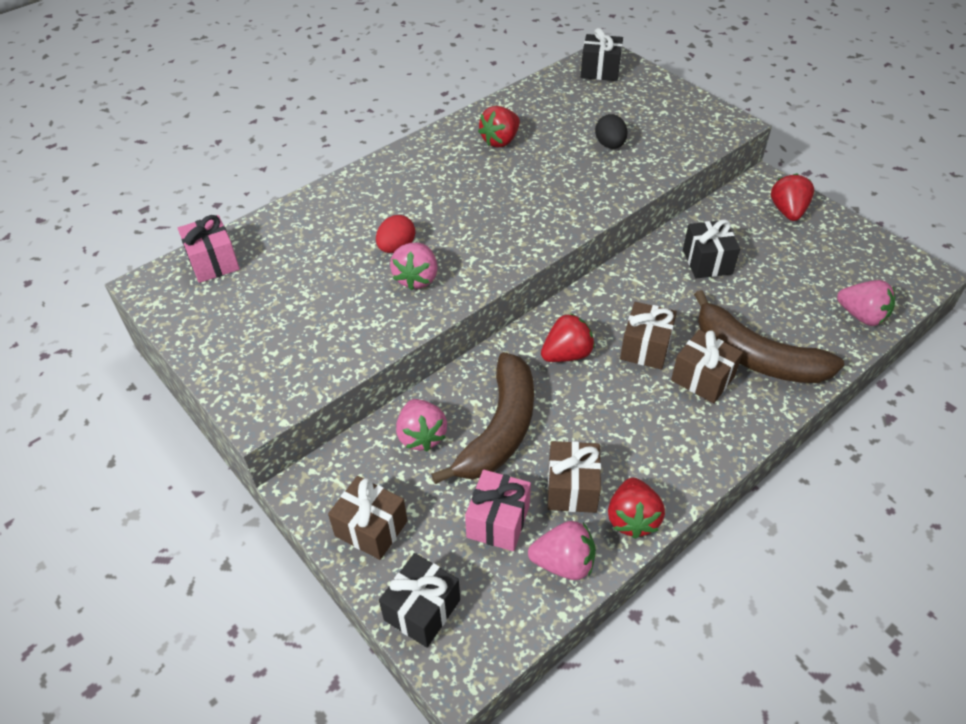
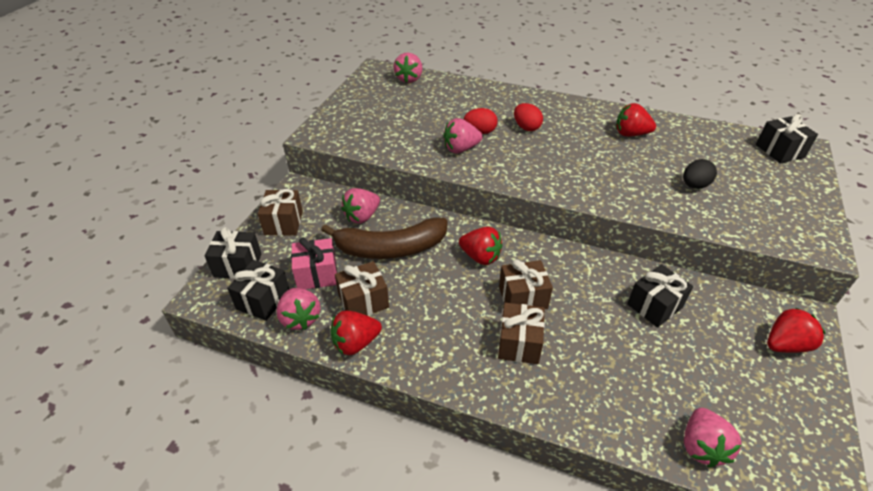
camera: 60 degrees right, 5 degrees down
pink gift [178,215,240,283] -> pink strawberry [394,52,423,83]
brown banana [694,290,844,383] -> none
none -> black gift [227,260,289,321]
none -> red egg [514,103,543,131]

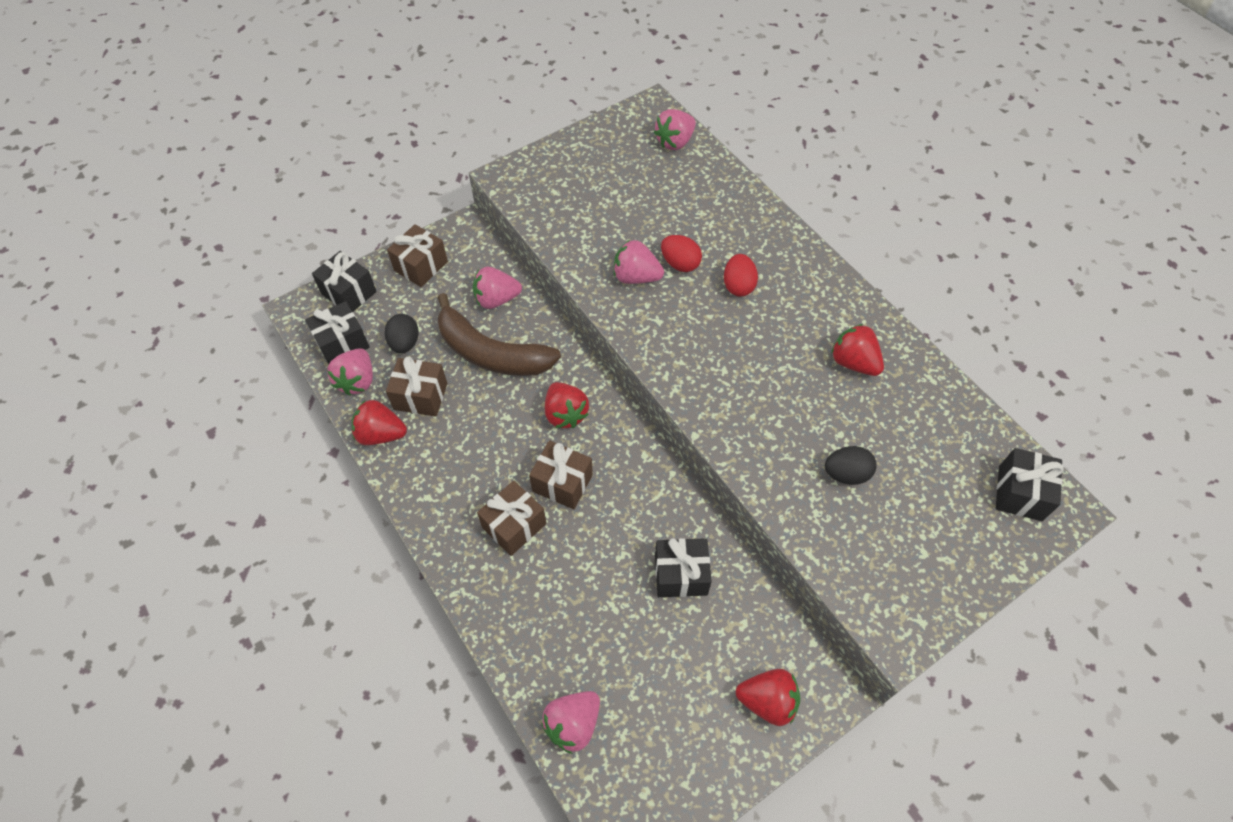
camera: 35 degrees right, 15 degrees up
pink gift [291,237,337,289] -> black egg [385,314,419,354]

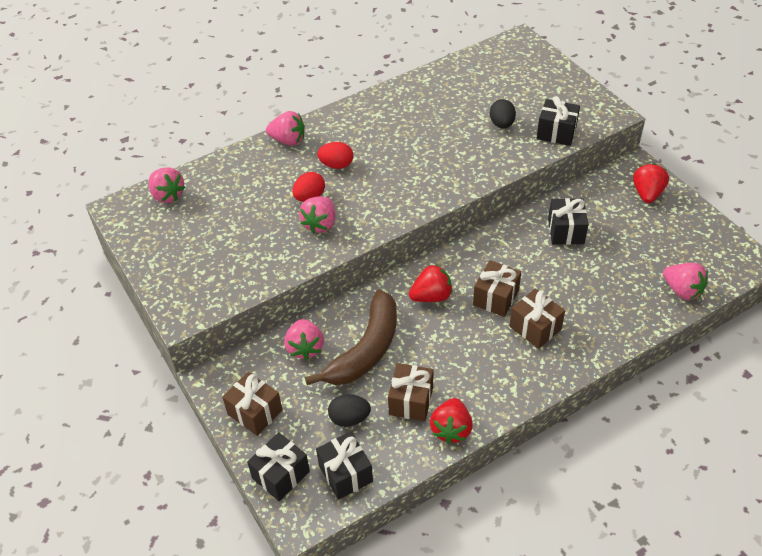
camera: 85 degrees left, 10 degrees down
pink strawberry [327,348,373,396] -> pink strawberry moved to [266,111,305,146]
red strawberry [831,324,884,376] -> none
black gift [996,448,1064,521] -> black gift moved to [536,96,580,146]

